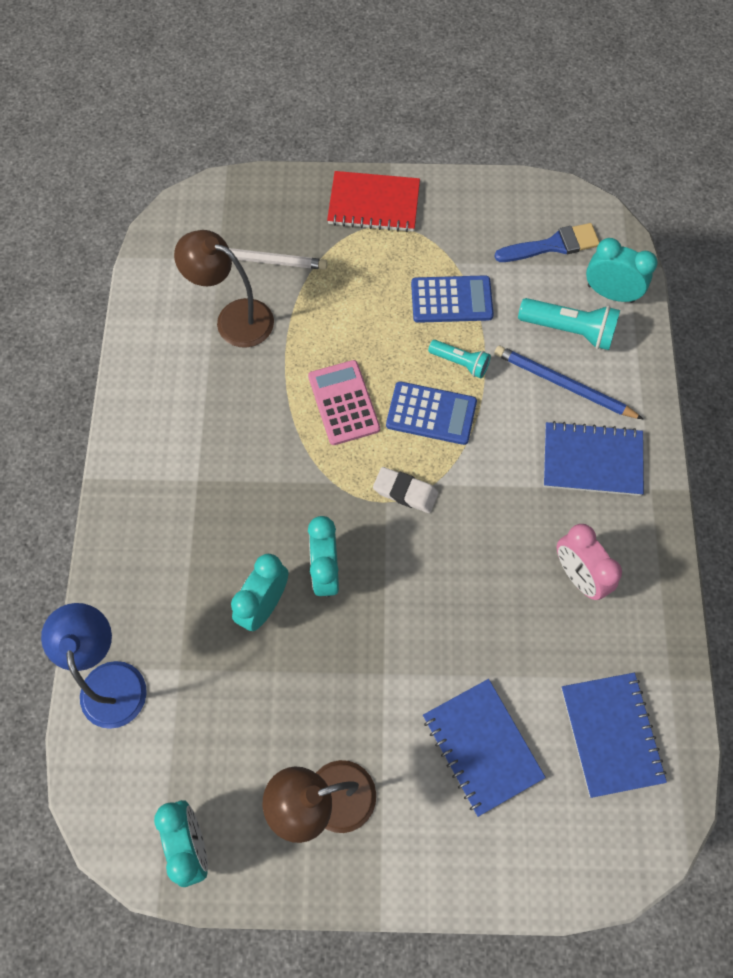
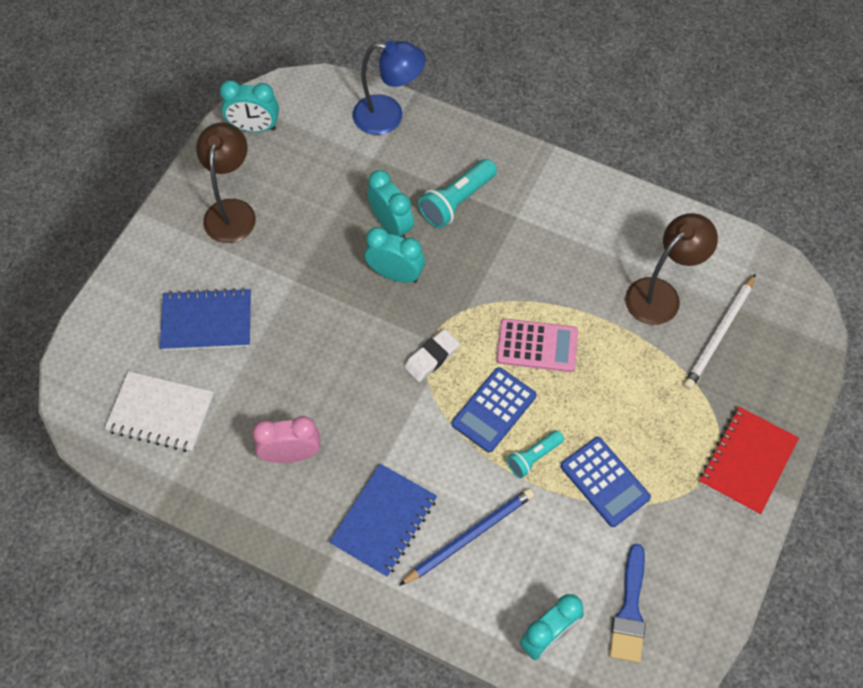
camera: 115 degrees right, 5 degrees down
blue calculator [411,275,494,323] -> blue calculator turned 60 degrees counterclockwise [561,437,651,527]
turquoise flashlight [518,298,620,350] -> turquoise flashlight moved to [418,159,497,228]
blue notebook [561,673,667,798] -> white notebook [105,371,214,452]

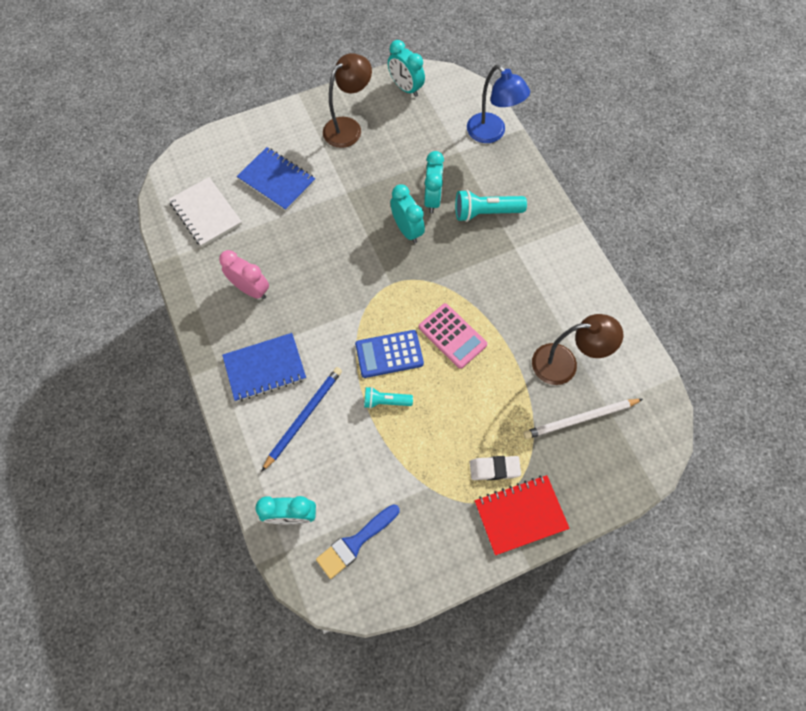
camera: 40 degrees right, 5 degrees up
blue pencil [399,488,534,586] -> blue pencil turned 60 degrees counterclockwise [261,367,342,472]
white eraser [404,329,459,382] -> white eraser moved to [470,456,521,480]
blue calculator [561,437,651,527] -> none

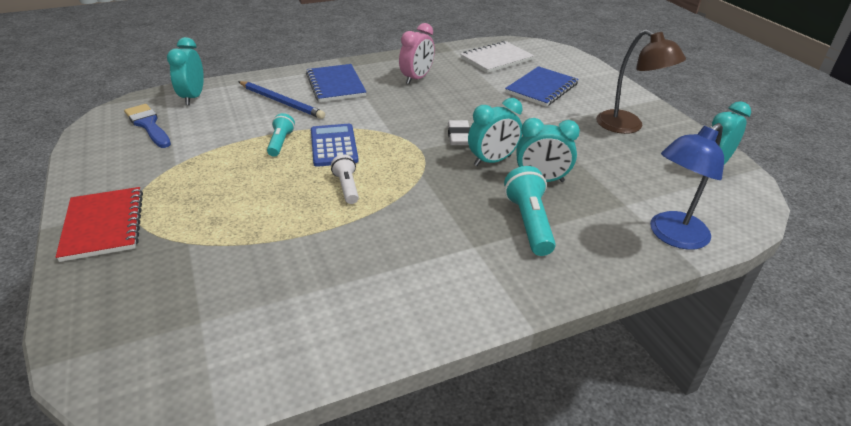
camera: 90 degrees right, 30 degrees down
pink calculator [419,303,487,369] -> white flashlight [331,155,359,204]
white eraser [470,456,521,480] -> white eraser moved to [448,120,470,145]
white pencil [523,399,643,439] -> none
brown lamp [532,314,623,385] -> none

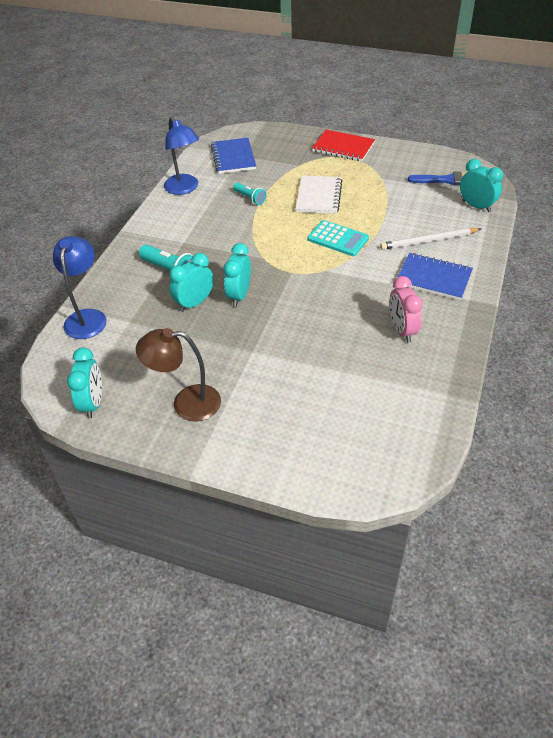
camera: 135 degrees right, 10 degrees up
blue pencil [238,81,325,119] -> white pencil [380,228,481,250]
turquoise flashlight [267,113,295,157] -> turquoise flashlight moved to [233,183,267,205]
blue calculator [311,124,358,167] -> turquoise calculator [307,220,369,256]
white flashlight [331,155,359,204] -> none
white eraser [448,120,470,145] -> none
white notebook [460,41,534,73] -> white notebook moved to [295,175,342,214]
blue notebook [505,66,579,107] -> blue notebook moved to [211,138,256,174]
none -> blue lamp [164,116,199,195]

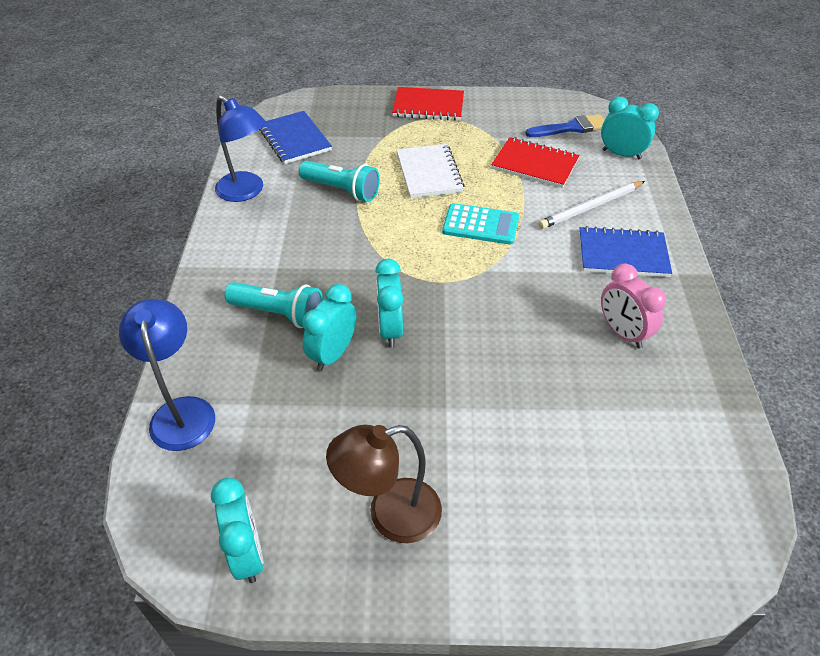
camera: 20 degrees left, 0 degrees up
turquoise flashlight [233,183,267,205] -> turquoise flashlight [299,161,380,202], size x1.61
none -> red notebook [491,137,580,188]

